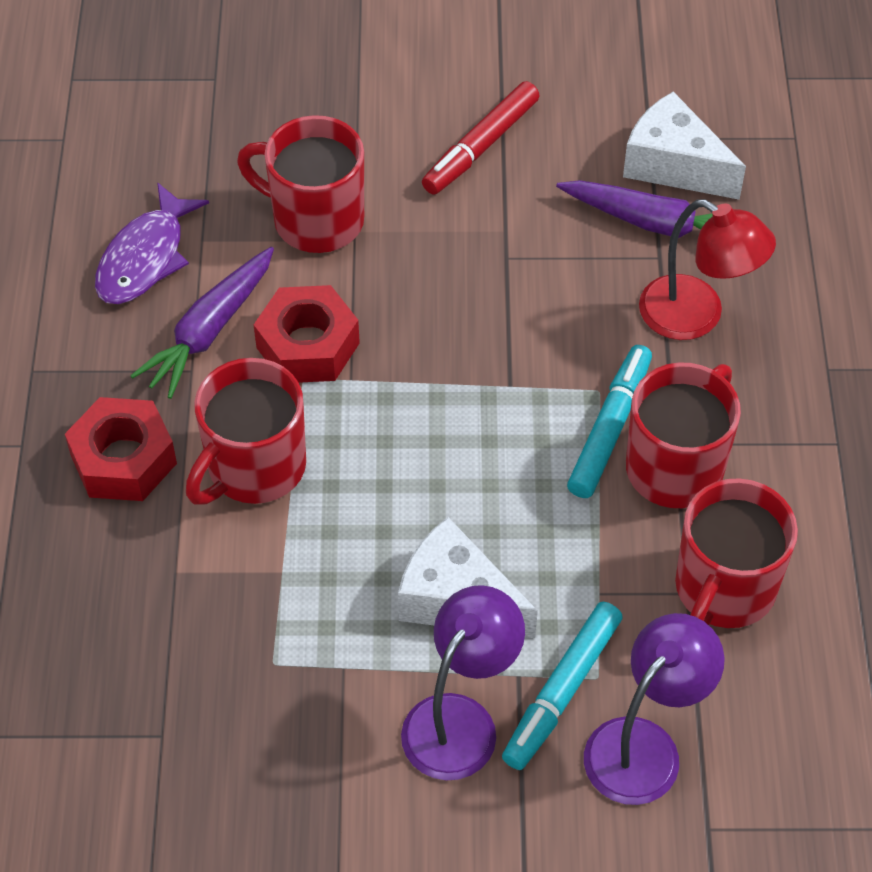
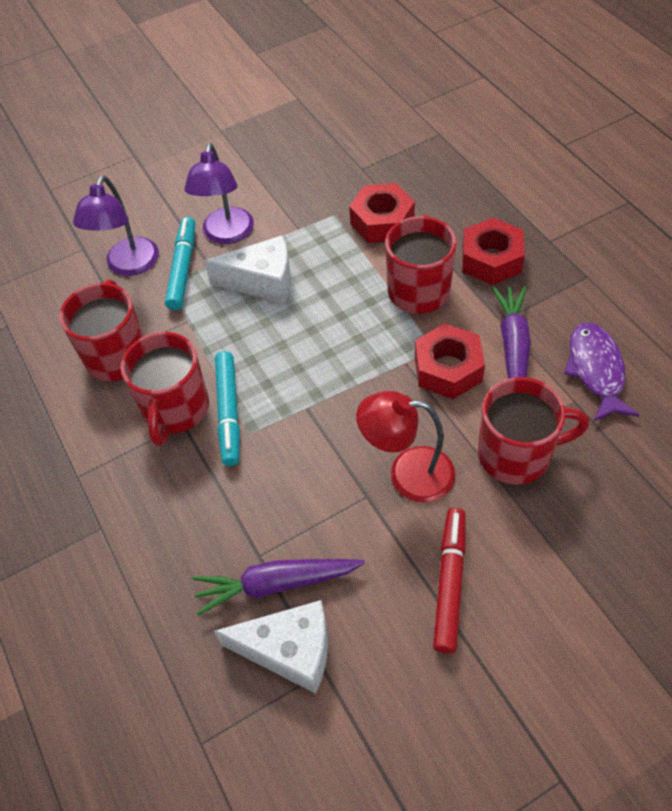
camera: 155 degrees right, 0 degrees up
red lamp [639,199,776,340] -> red lamp moved to [356,391,455,503]
none -> red nut [349,183,415,243]

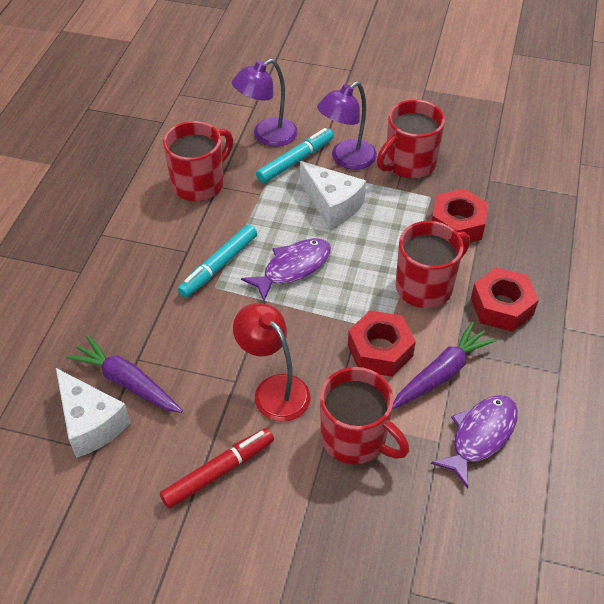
camera: 40 degrees right, 5 degrees down
red mug [121,332,209,446] -> red mug moved to [377,100,445,179]
none -> purple fish [241,238,331,301]

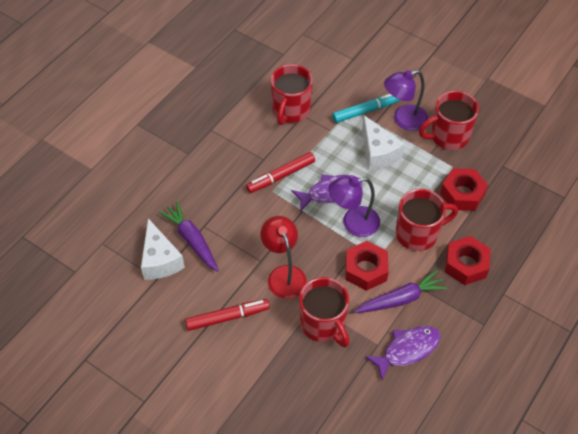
camera: 20 degrees right, 5 degrees up
red mug [163,121,233,202] -> red mug turned 135 degrees clockwise [271,64,313,125]
turquoise marker [177,224,257,298] -> red marker [246,152,315,193]
purple lamp [232,59,298,147] -> purple lamp moved to [328,176,380,237]

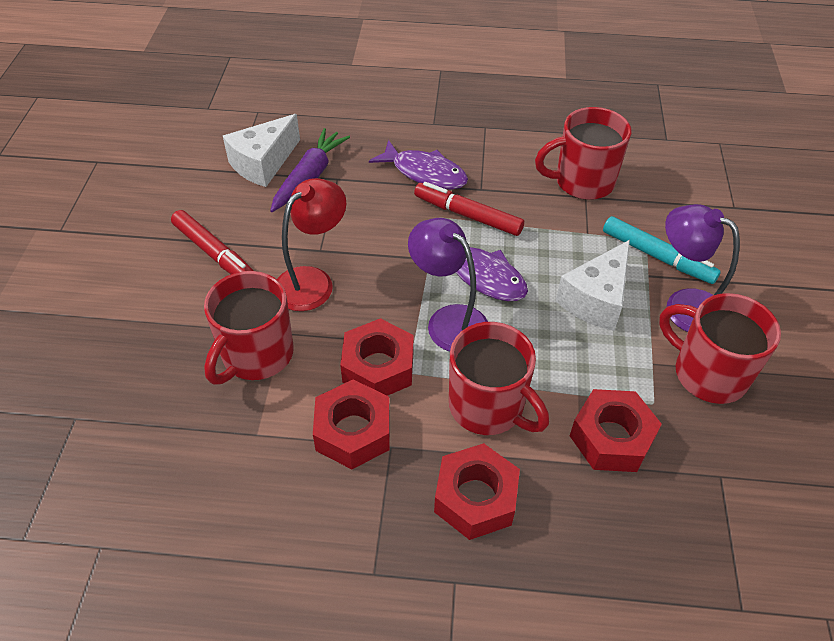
camera: 60 degrees right, 5 degrees down
purple carrot [354,270,448,313] -> red nut [313,380,390,469]
purple fish [365,326,441,380] -> purple fish moved to [369,140,468,189]

